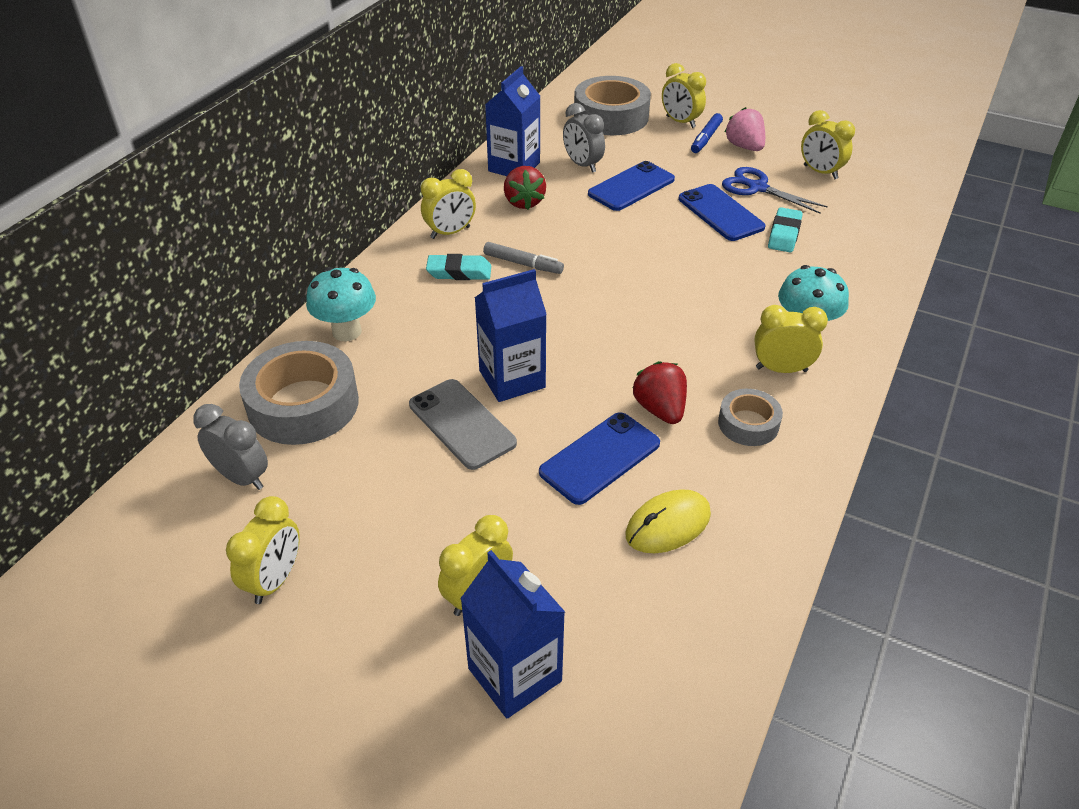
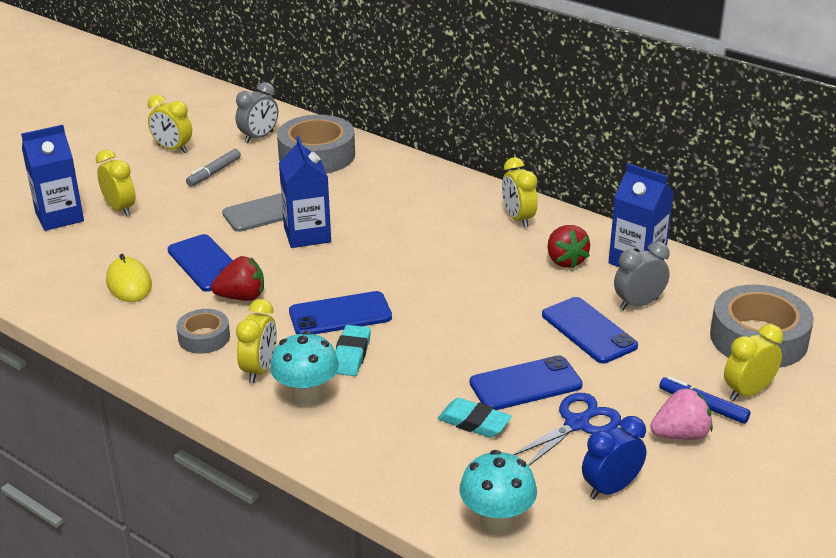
camera: 100 degrees right, 10 degrees down
turquoise mushroom [306,267,376,341] -> turquoise mushroom moved to [459,450,537,535]
turquoise eraser [426,254,491,280] -> turquoise eraser moved to [335,325,371,376]
grey marker [483,242,564,274] -> grey marker moved to [186,149,241,186]
red strawberry [504,166,546,210] -> red strawberry turned 105 degrees counterclockwise [547,225,590,269]
yellow clock [801,110,855,179] -> blue clock [582,416,646,499]
none -> blue phone [289,291,392,334]

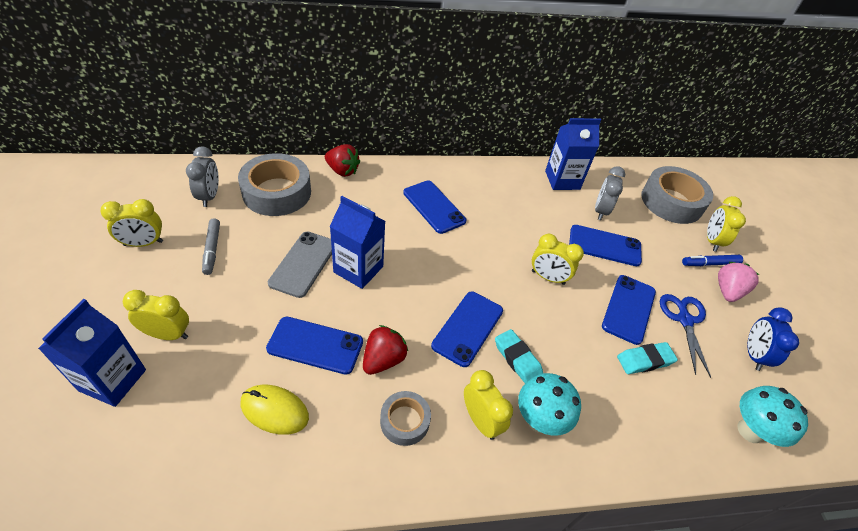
camera: 50 degrees left, 15 degrees up
yellow clock [502,157,538,228] -> yellow clock moved to [532,234,584,285]
red strawberry [547,225,590,269] -> red strawberry moved to [325,144,360,177]
none -> blue phone [403,181,466,234]

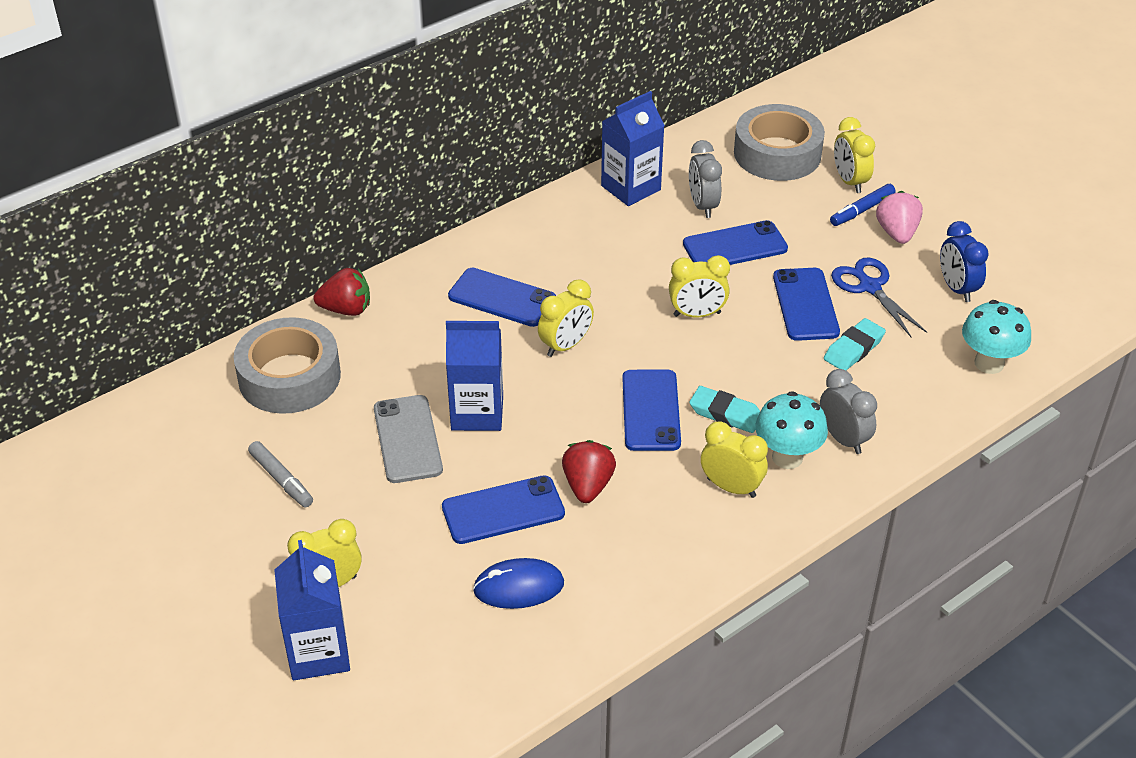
camera: 25 degrees left, 5 degrees down
yellow clock [100,199,163,247] -> yellow clock moved to [538,279,594,357]
grey clock [186,146,219,207] -> grey clock moved to [820,369,877,454]
yellow mouse [240,385,309,435] -> blue mouse [473,558,564,609]
grey tape [380,391,431,446] -> none

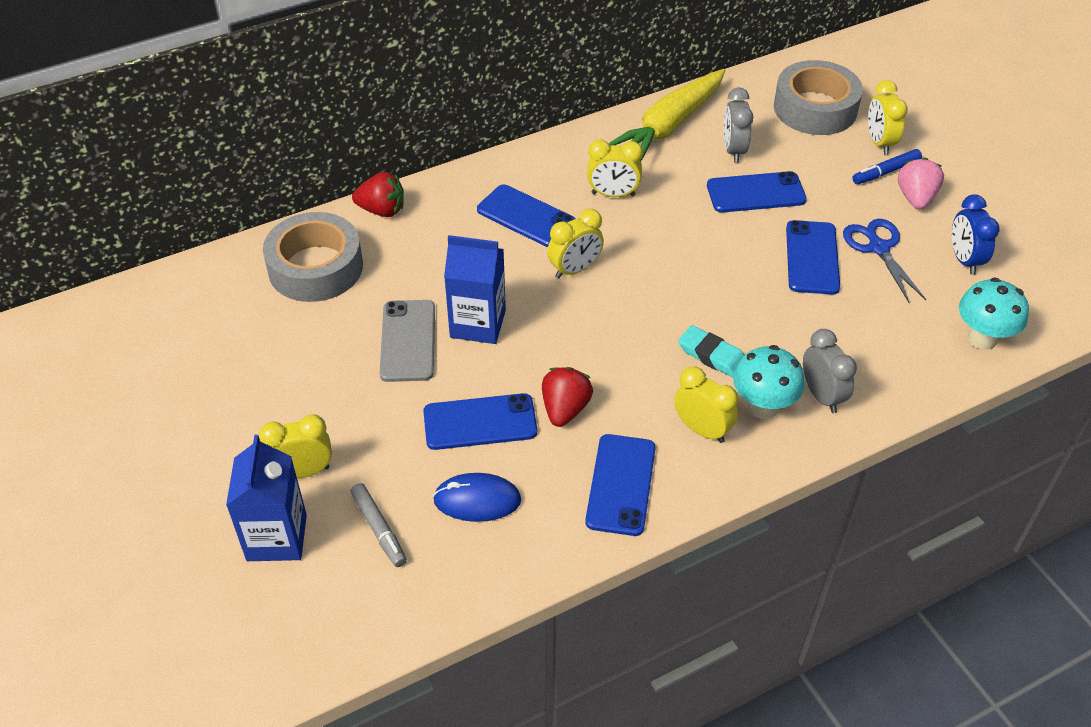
camera: 10 degrees right, 5 degrees up
grey marker [248,441,313,507] -> grey marker moved to [351,483,407,567]
blue carton [601,91,665,206] -> yellow carrot [608,69,725,161]
blue phone [622,370,681,451] -> blue phone moved to [585,434,656,536]
yellow clock [669,255,730,317] -> yellow clock moved to [587,140,643,197]
turquoise eraser [824,318,886,370] -> none

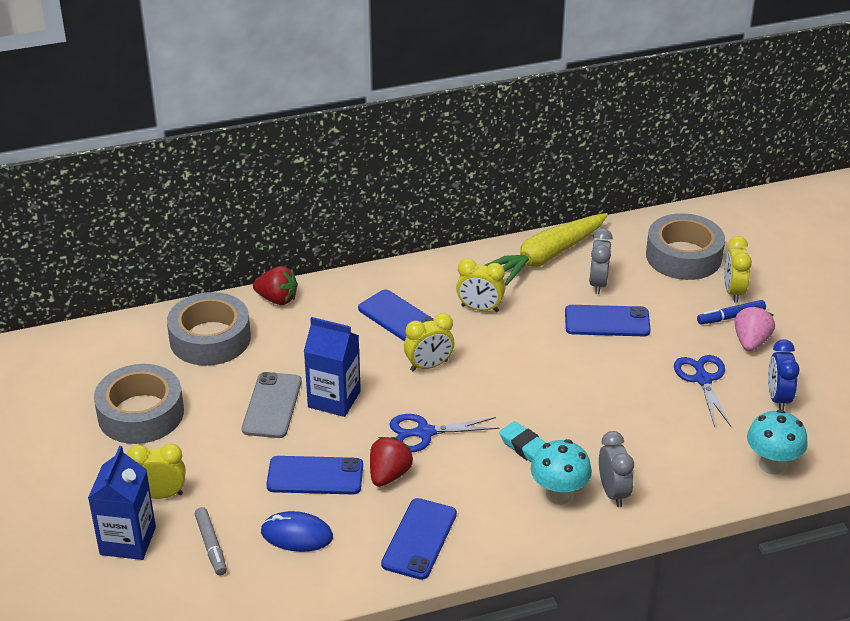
camera: 10 degrees right, 10 degrees down
yellow clock [674,366,738,443] -> none
blue phone [786,220,840,294] -> none
none -> grey tape [94,364,184,444]
none -> blue scissors [389,414,499,452]

